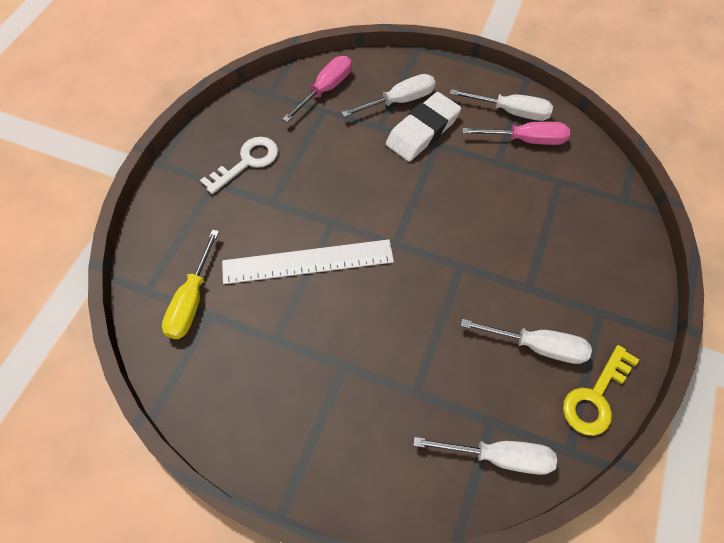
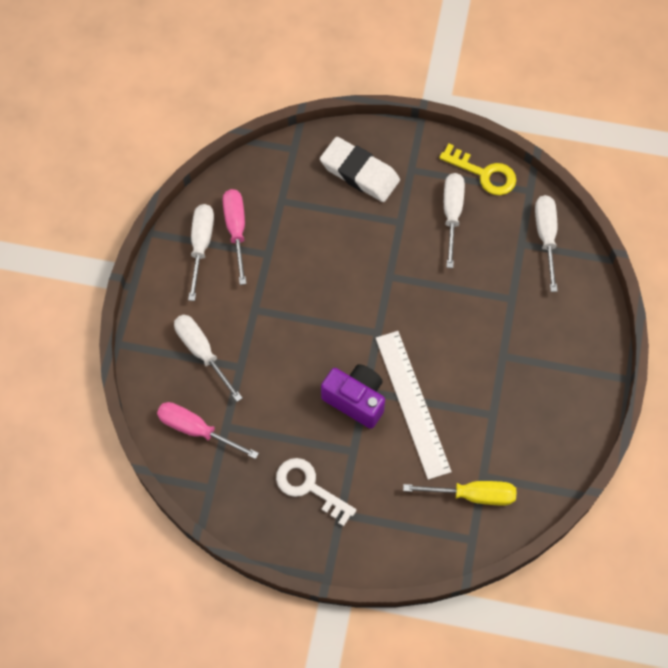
camera: 100 degrees left, 5 degrees up
white eraser [386,92,461,161] -> white eraser moved to [320,137,400,202]
none -> purple camera [321,364,385,429]

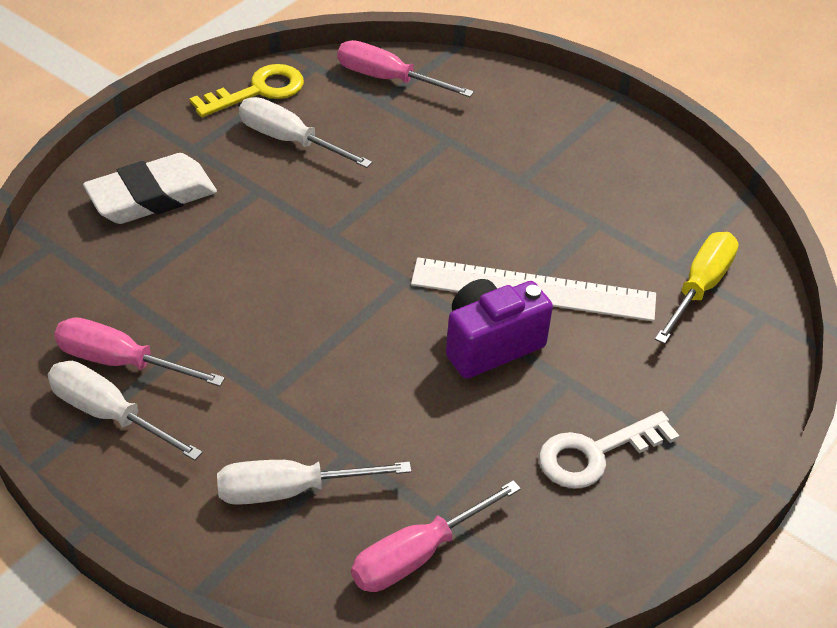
camera: 65 degrees left, 20 degrees down
white screwdriver [535,195,557,292] -> pink screwdriver [338,40,474,97]

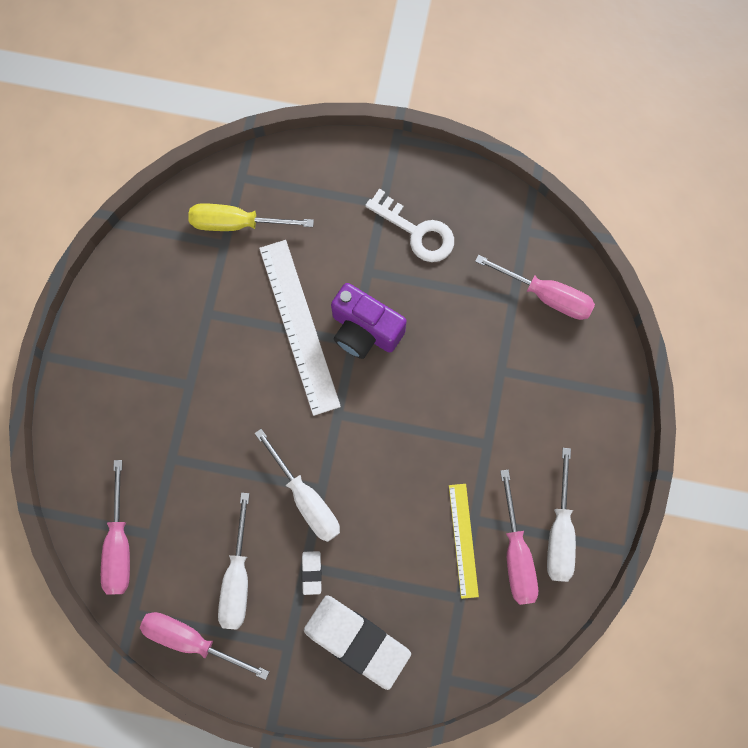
camera: 115 degrees left, 30 degrees up
yellow key [190,64,304,117] -> pink screwdriver [140,612,269,680]
white screwdriver [217,460,411,505] -> white screwdriver moved to [255,429,340,542]
none -> white eraser [302,551,322,595]
none -> yellow ruler [449,484,479,599]

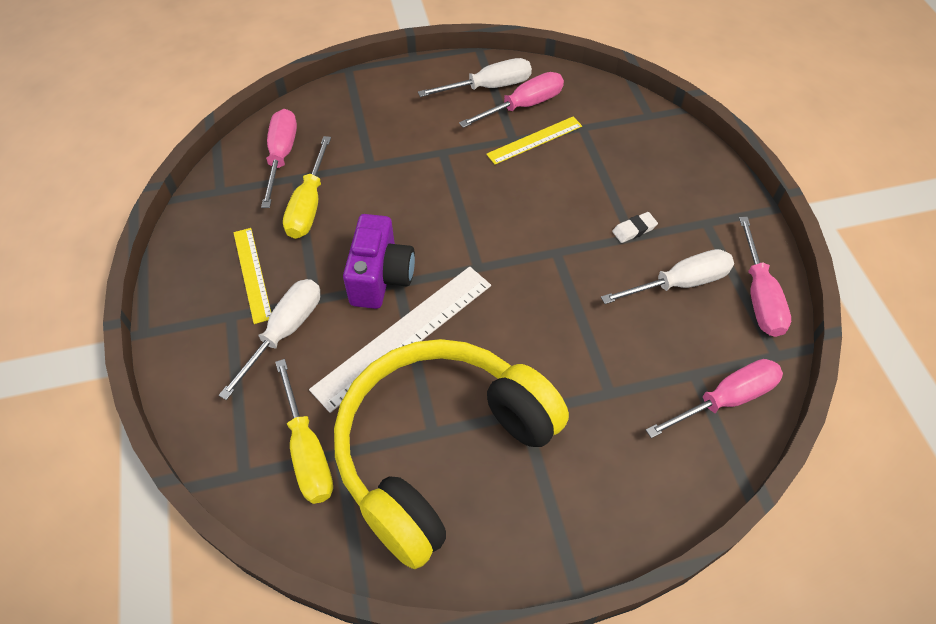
camera: 115 degrees left, 20 degrees down
white screwdriver [255,429,340,542] -> white screwdriver moved to [218,279,320,400]
white eraser [304,595,411,690] -> none
white key [365,188,454,262] -> yellow ruler [233,228,271,324]
none -> yellow screwdriver [283,136,331,239]
none -> yellow headphones [334,339,569,569]

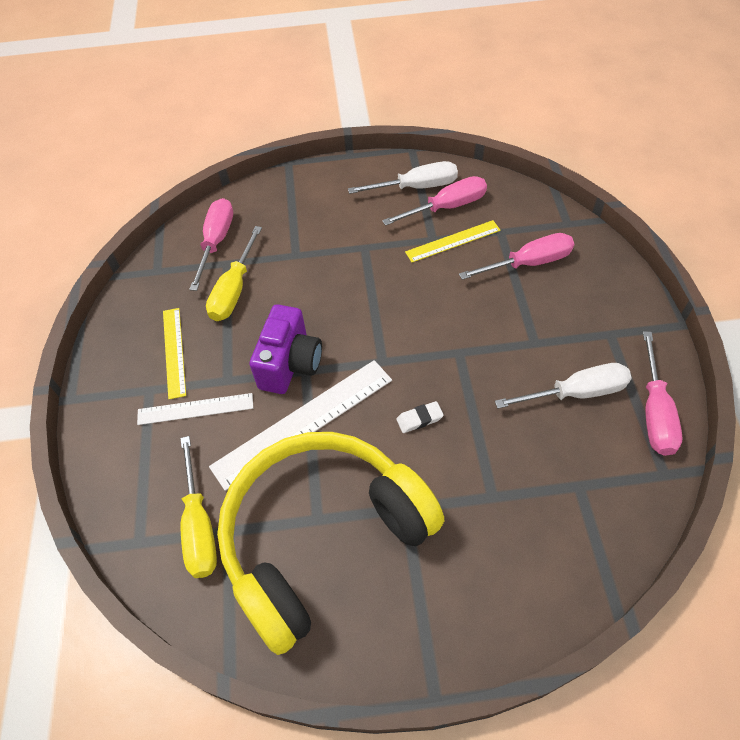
camera: 10 degrees right, 0 degrees up
white screwdriver [218,279,320,400] -> white ruler [137,393,253,425]
white eraser [612,212,658,243] -> white eraser moved to [396,401,444,433]
pink screwdriver [646,359,783,438] -> pink screwdriver moved to [459,233,574,280]

